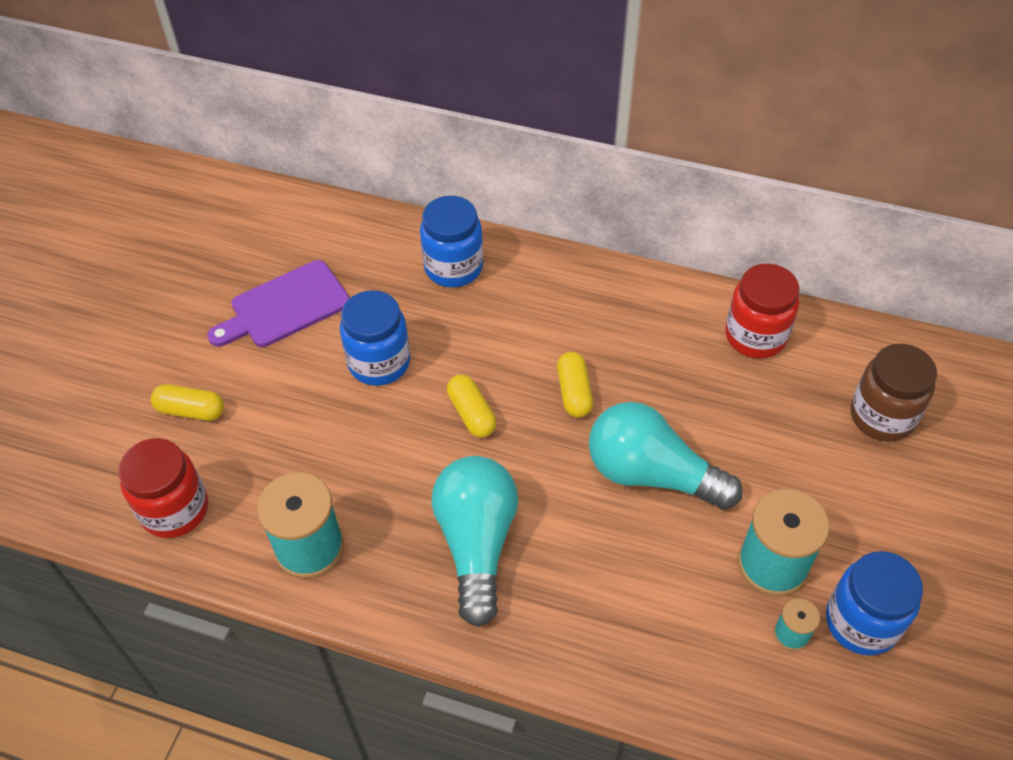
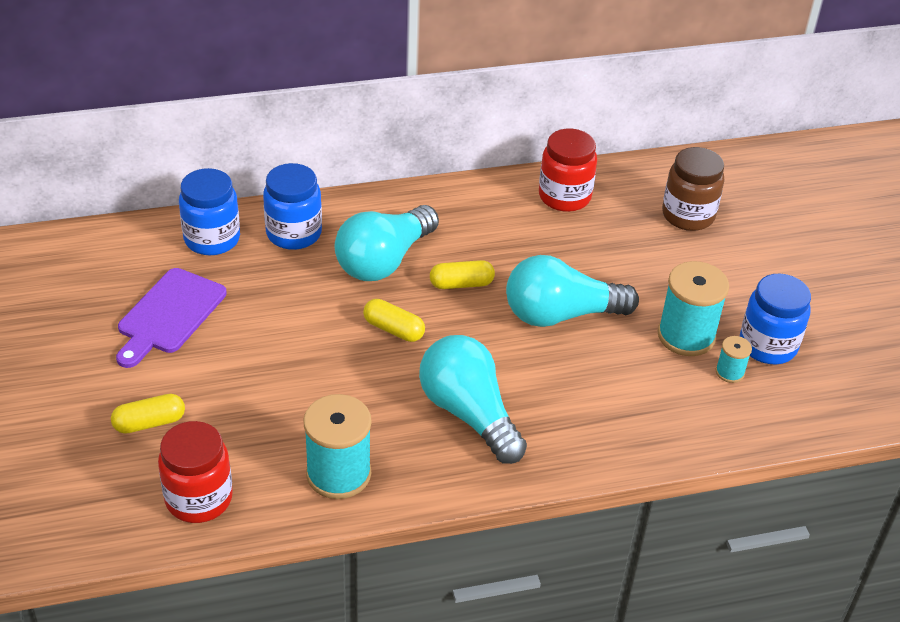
camera: 35 degrees left, 10 degrees down
blue jar [340,290,410,386] -> blue jar moved to [179,168,240,255]
yellow capsule [557,352,593,418] -> yellow capsule turned 60 degrees counterclockwise [430,260,495,289]
none -> turquoise light bulb [334,205,439,281]

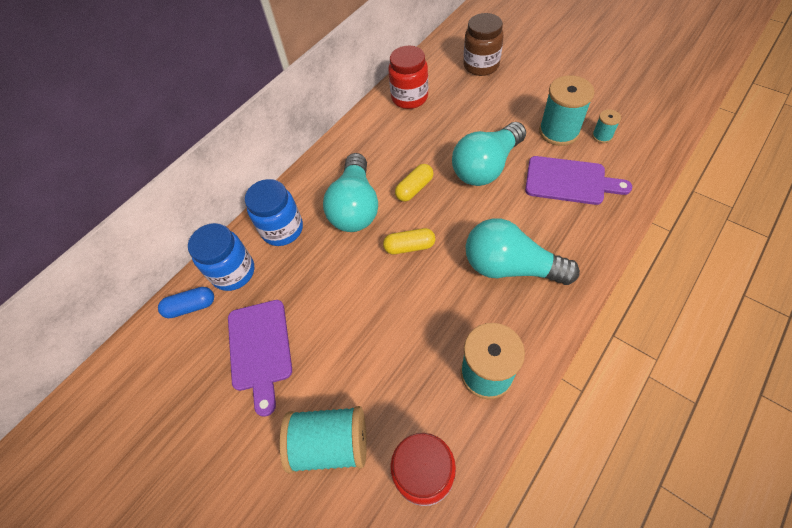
camera: 30 degrees left, 15 degrees up
yellow capsule [111,394,185,434] -> turquoise spool [280,406,367,473]
blue jar [740,274,811,364] -> none
none -> blue capsule [158,287,214,318]
none -> purple cutting board [525,156,632,205]

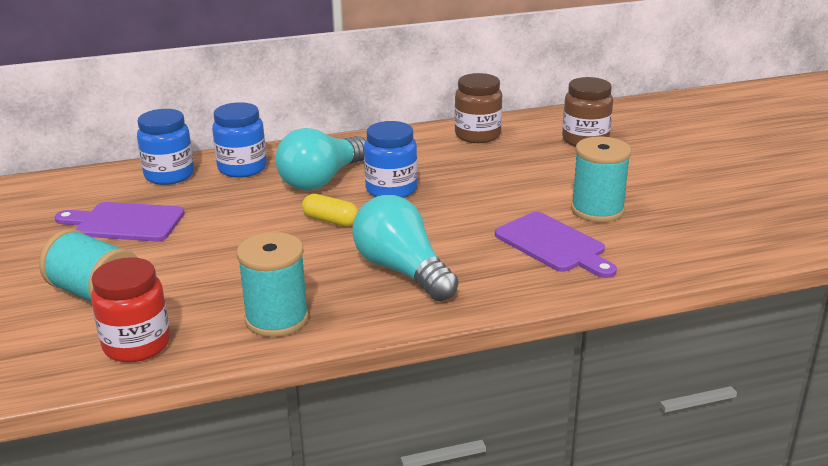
camera: 30 degrees right, 30 degrees down
blue capsule [158,287,214,318] -> none
purple cutting board [228,300,292,417] -> purple cutting board turned 75 degrees clockwise [55,202,185,242]
red jar [388,46,428,109] -> brown jar [455,73,502,143]
yellow capsule [395,164,434,202] -> blue jar [364,121,417,198]
turquoise light bulb [452,122,526,186] -> none
turquoise spool [592,109,621,143] -> none

